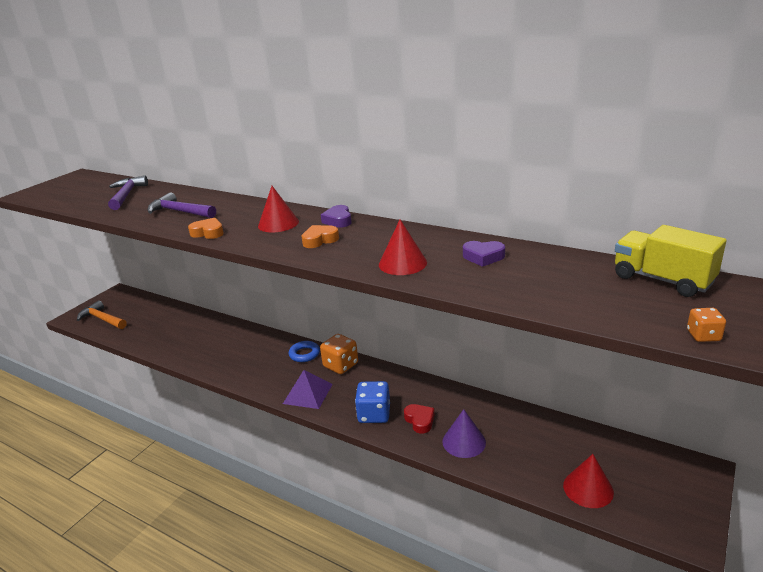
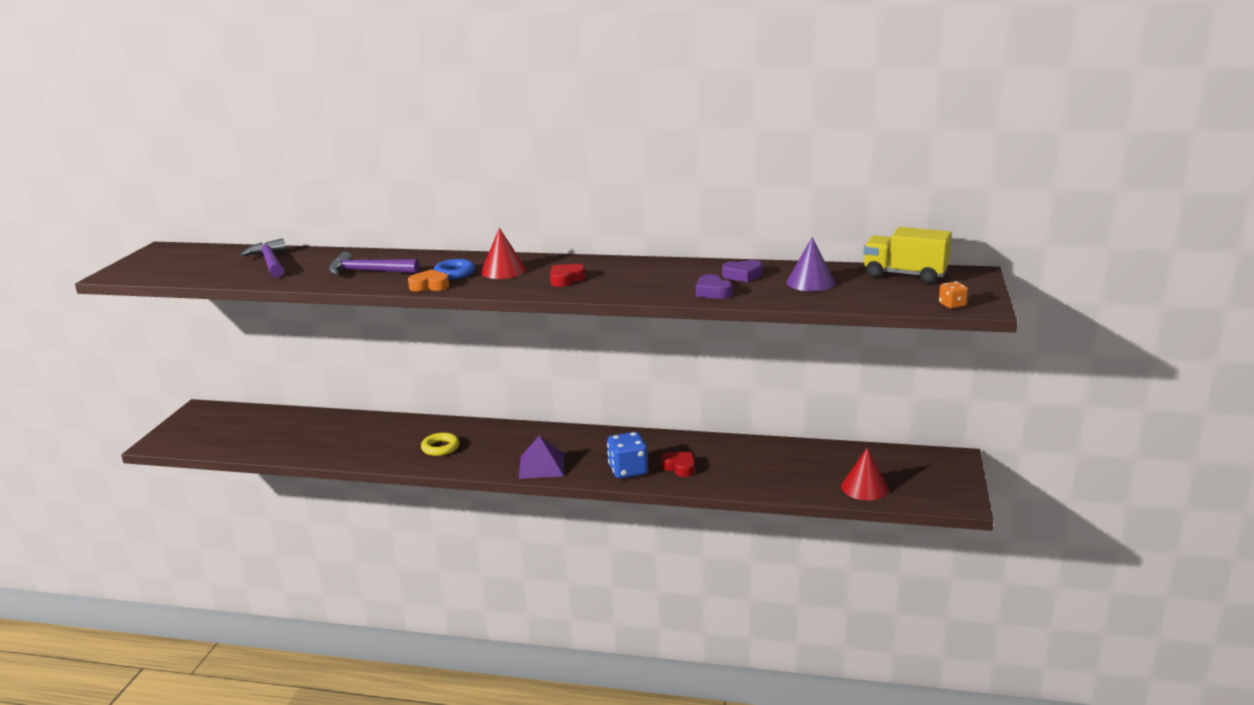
camera: 20 degrees left, 5 degrees down
orange hammer [77,301,127,329] -> none
blue ring [289,341,320,362] -> blue ring moved to [433,259,475,280]
orange heart [301,225,339,248] -> red heart [550,264,586,287]
orange dice [320,334,358,374] -> none
purple heart [321,205,352,228] -> purple heart moved to [696,274,732,299]
red cone [379,219,427,275] -> none
purple cone [442,409,486,458] -> purple cone moved to [786,237,835,291]
none -> yellow ring [421,433,460,456]

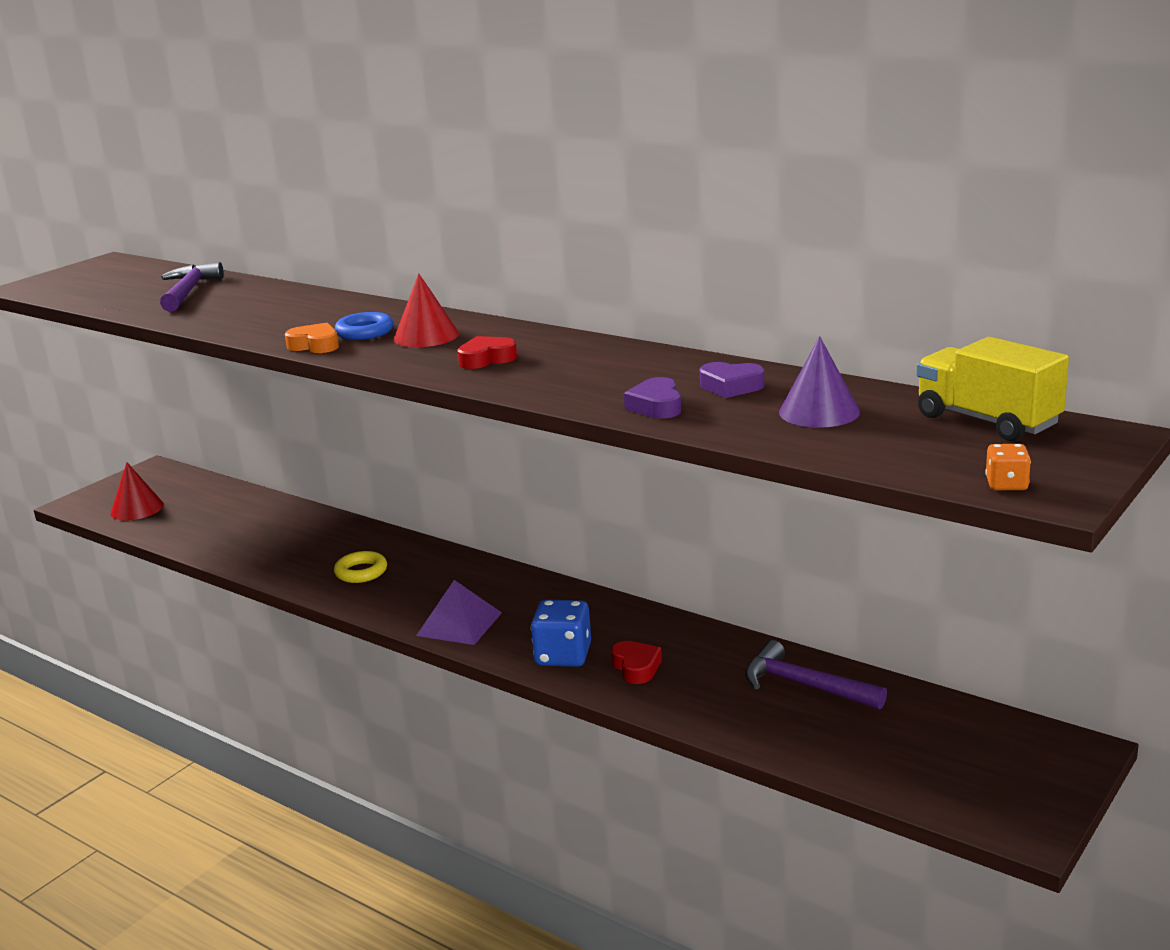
camera: 25 degrees right, 0 degrees up
purple hammer [328,252,419,275] -> purple hammer moved to [745,640,887,710]
red cone [841,448,889,500] -> red cone moved to [111,462,164,520]

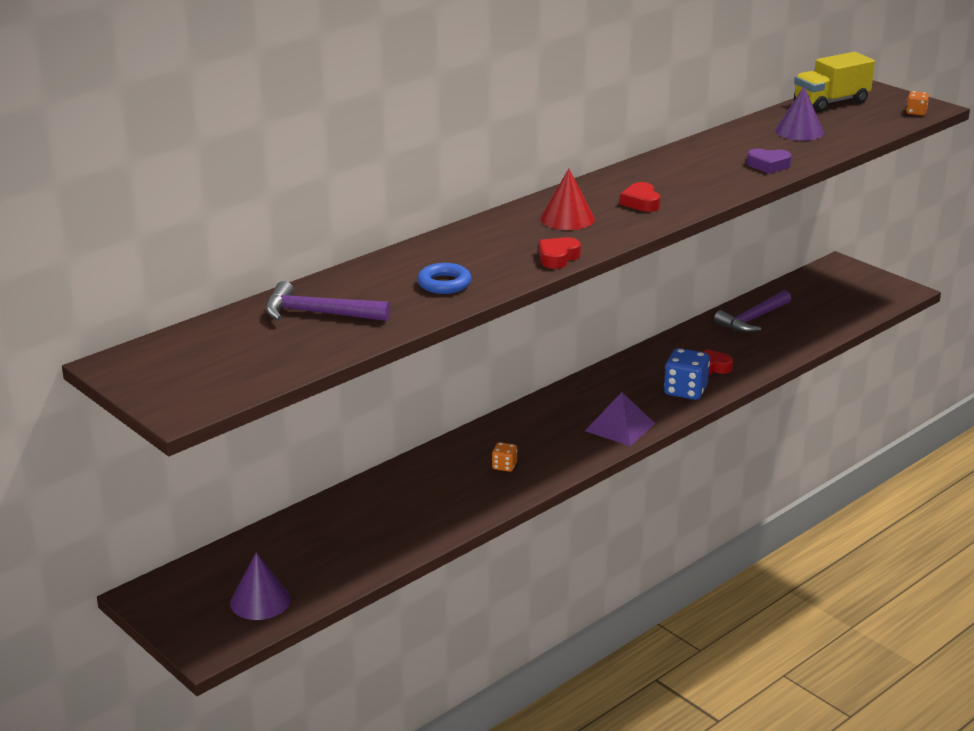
camera: 80 degrees left, 5 degrees up
red cone [111,462,164,520] -> purple cone [230,552,291,620]
orange heart [285,323,339,353] -> red heart [539,237,581,269]
yellow ring [334,551,387,583] -> orange dice [492,442,517,472]
blue ring [335,312,394,340] -> blue ring moved to [417,263,472,294]
purple heart [700,362,764,398] -> none

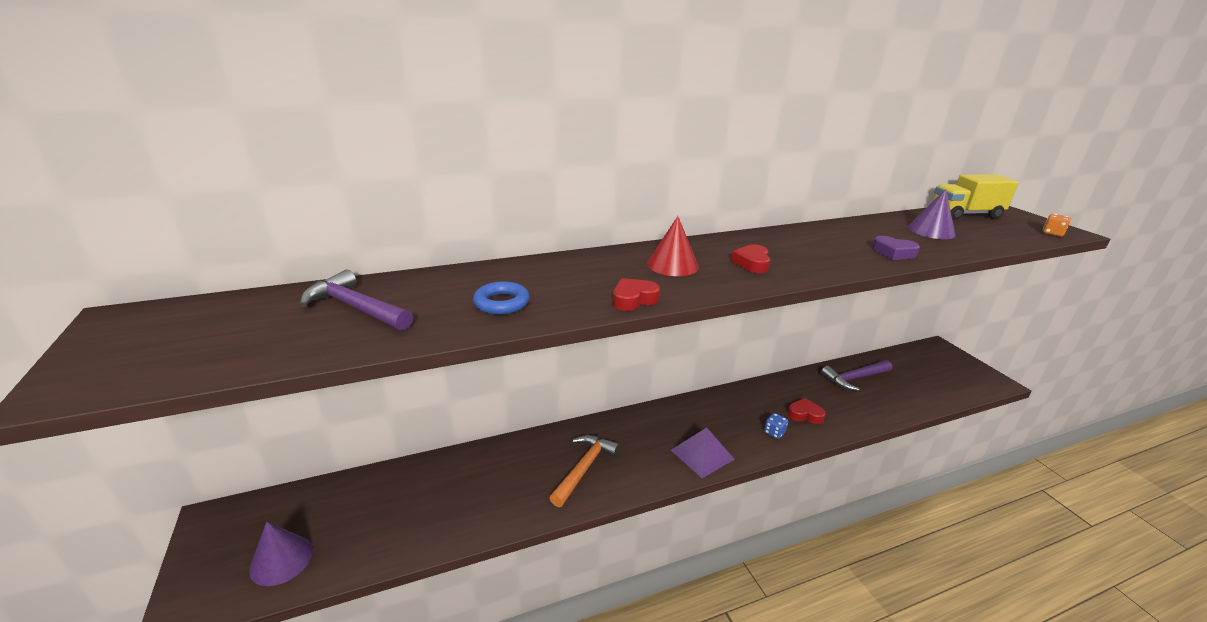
camera: 20 degrees right, 0 degrees up
orange dice [492,442,517,472] -> orange hammer [550,435,620,507]
blue dice [664,348,710,400] -> blue dice [764,413,788,439], size x0.53

